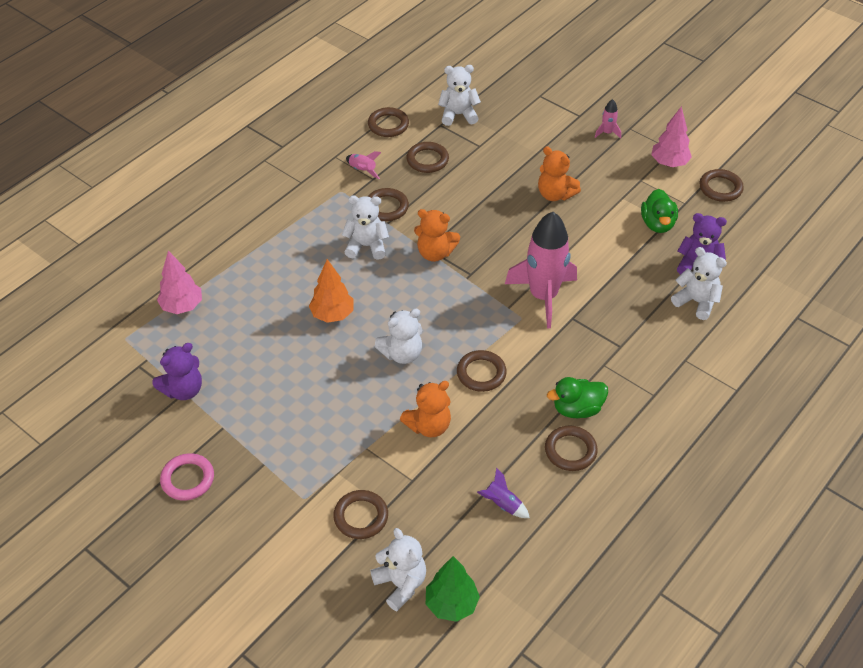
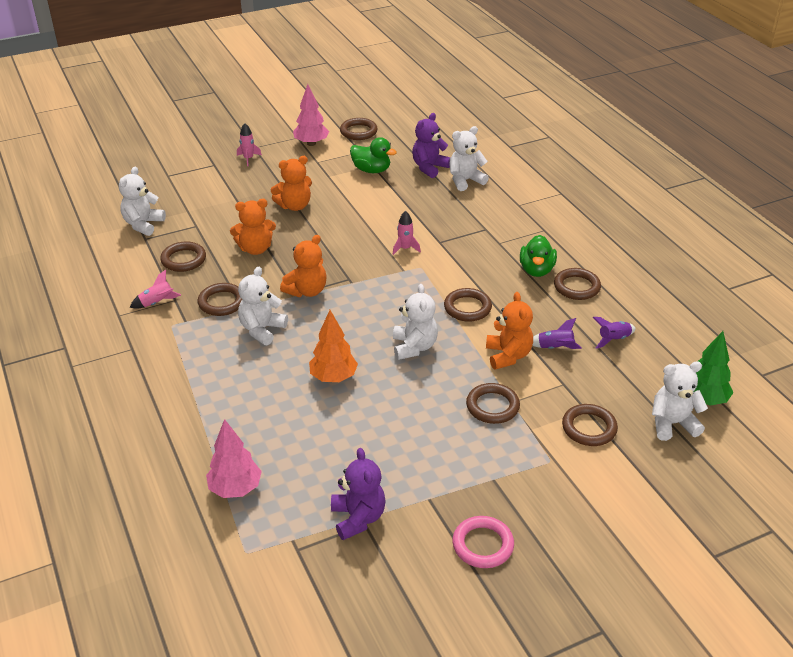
camera: 65 degrees left, 10 degrees down
brown ring [368,107,409,137] -> brown ring moved to [466,383,520,424]
pink rocket [505,212,577,329] -> pink rocket [392,211,421,255], size x0.41
none -> orange teddy bear [230,199,276,255]
none -> purple rocket [532,318,582,349]

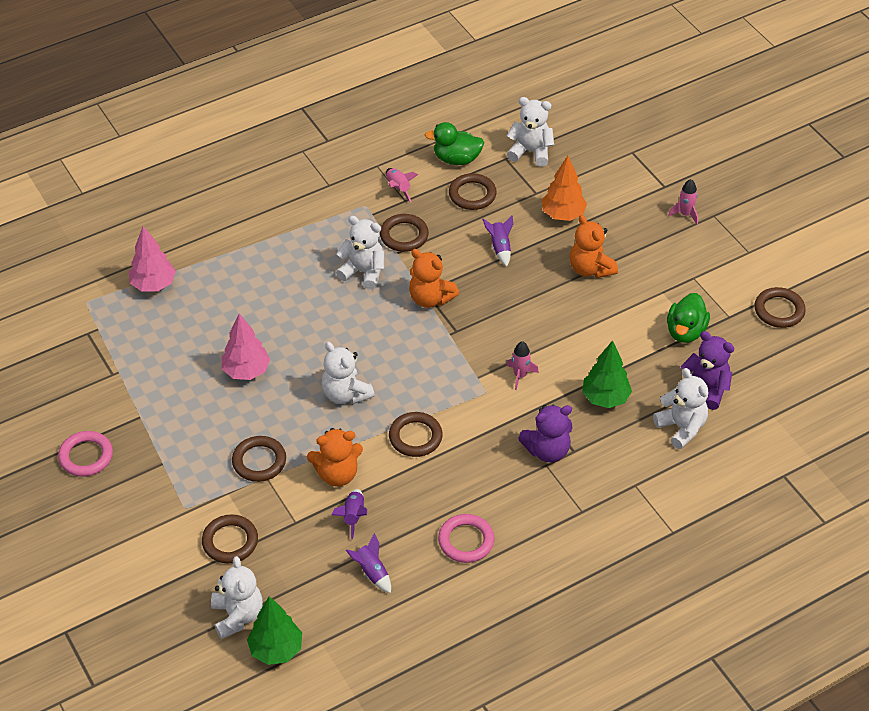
camera: 85 degrees right, 10 degrees up
orange teddy bear [230,199,276,255] -> purple rocket [482,216,513,266]
pink tree [293,84,329,146] -> pink tree moved to [222,313,270,380]
orange tree [309,310,358,382] -> orange tree moved to [542,156,587,221]
purple teddy bear [331,448,386,540] -> purple teddy bear moved to [518,405,573,463]
white teddy bear [393,284,438,360] -> white teddy bear turned 60 degrees clockwise [322,342,374,404]
green duck [520,235,557,277] -> green duck moved to [425,122,484,165]
brown ring [554,268,601,300] -> pink ring [438,514,495,563]
none -> green tree [582,340,632,408]

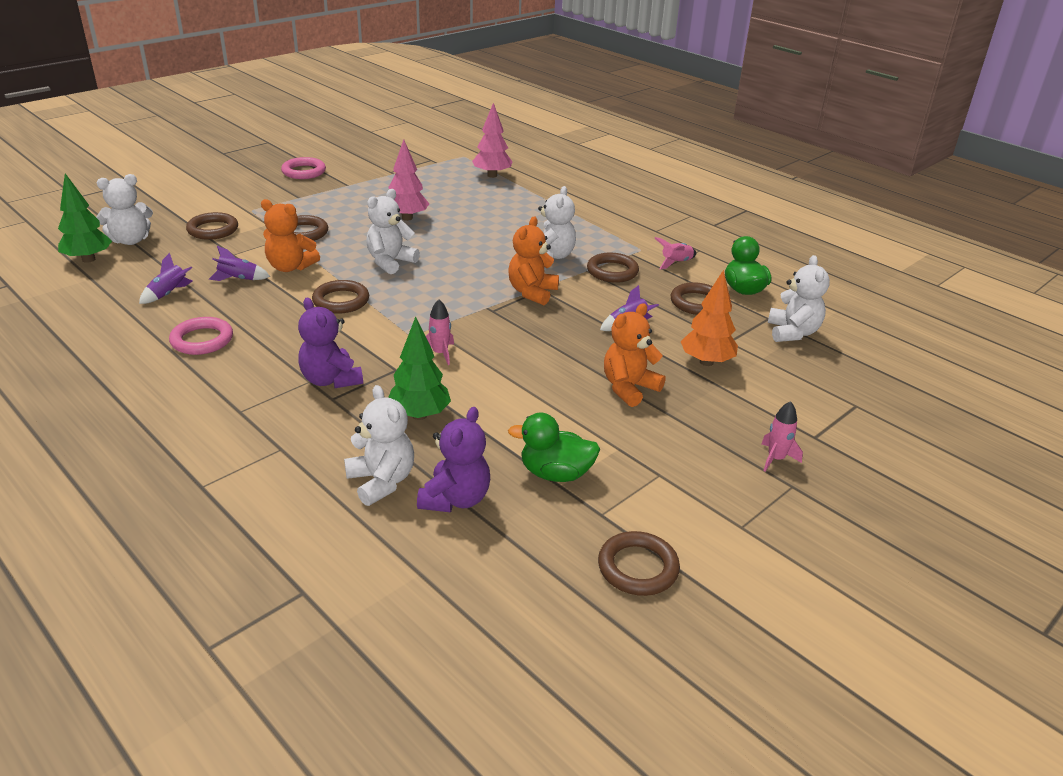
camera: 75 degrees right, 15 degrees down
orange teddy bear [307,428,363,486] -> orange teddy bear turned 45 degrees counterclockwise [261,199,320,272]
white teddy bear [653,368,708,449] -> white teddy bear turned 75 degrees counterclockwise [344,385,414,506]

